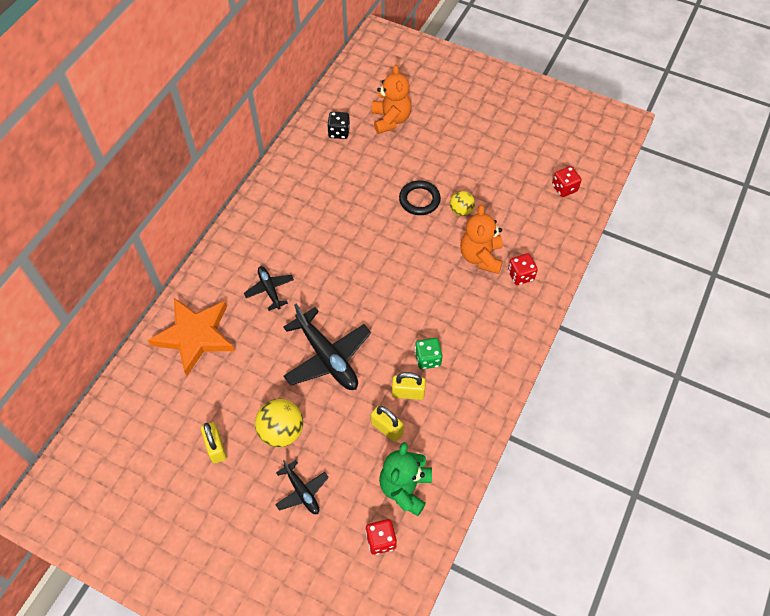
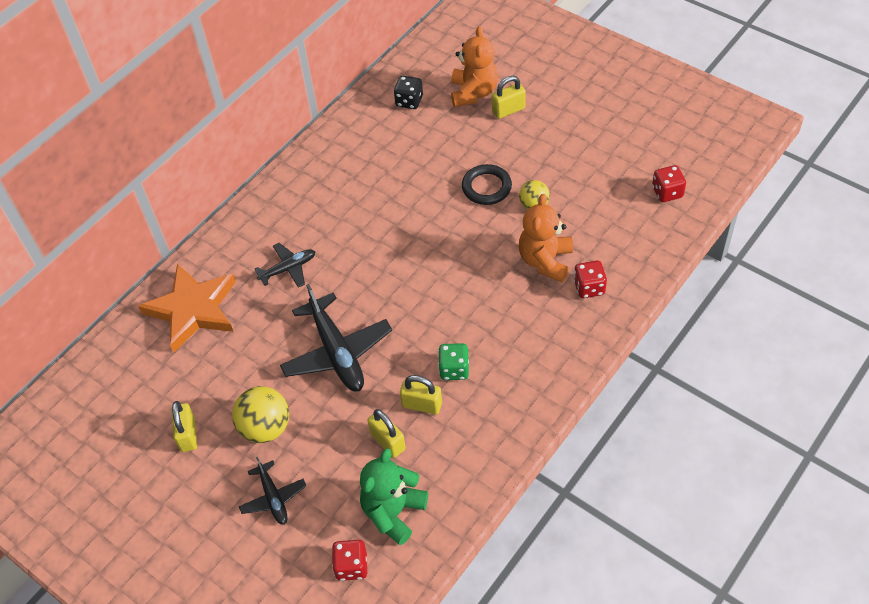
camera: 15 degrees right, 5 degrees down
black plane [244,266,294,311] -> black plane turned 75 degrees clockwise [255,243,316,287]
none -> yellow padlock [492,76,526,119]

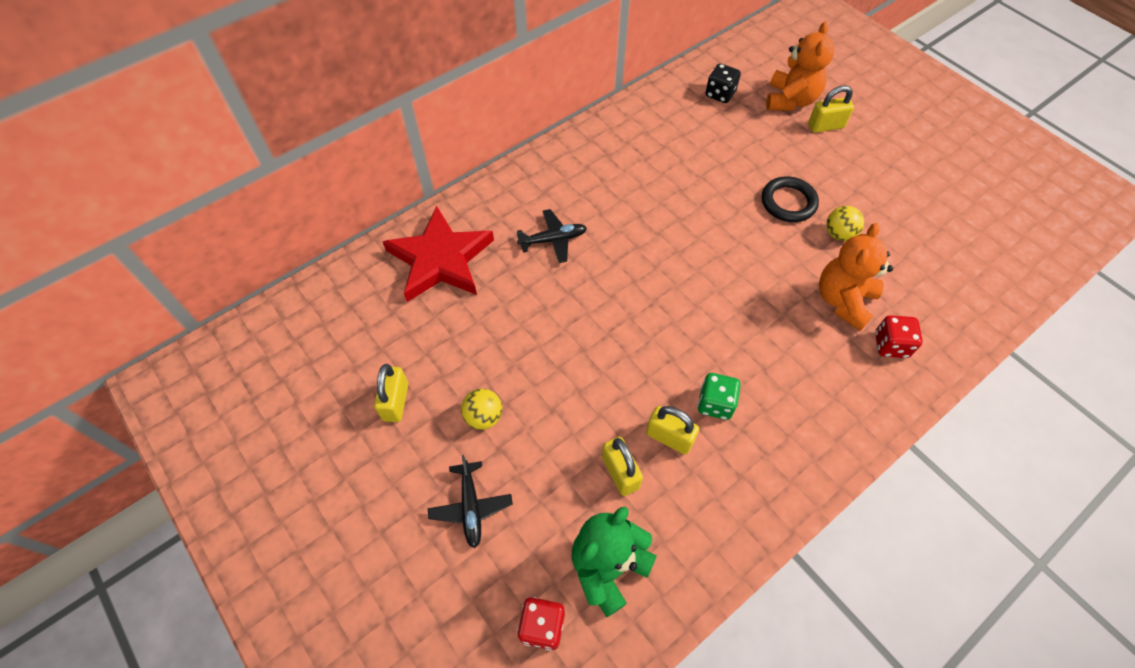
camera: 10 degrees right, 5 degrees up
orange star [138,264,236,352] -> red star [382,206,494,302]
yellow ball [232,386,289,443] -> yellow ball [461,388,502,430], size x0.61
black plane [280,284,392,392] -> none
red dice [652,165,686,202] -> none

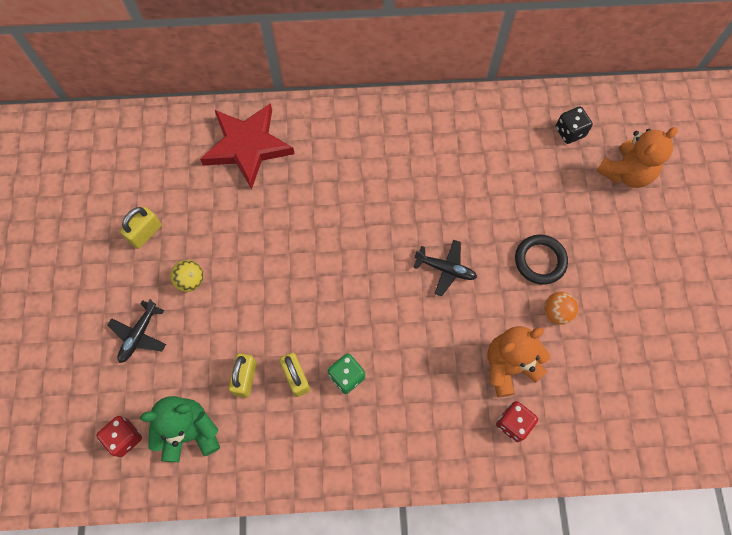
camera: 35 degrees right, 10 degrees up
black plane [516,209,587,263] -> black plane moved to [413,240,477,296]
yellow padlock [808,85,854,133] -> none
yellow ball [826,206,864,241] -> orange ball [544,292,578,325]

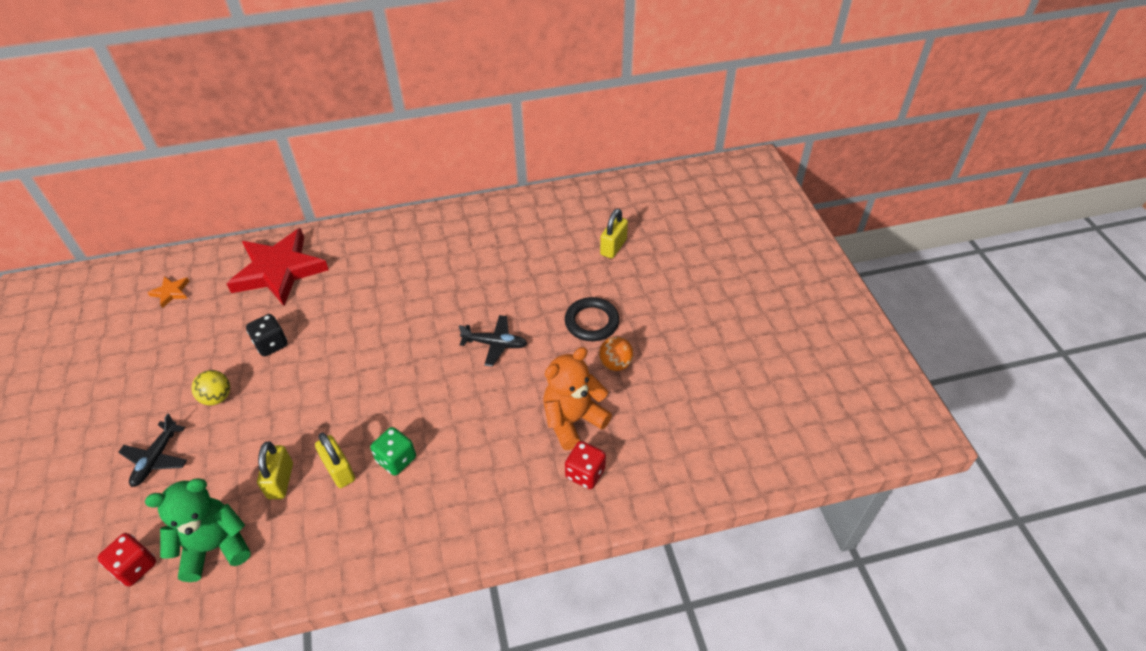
camera: 10 degrees left, 20 degrees down
yellow padlock [120,207,162,249] -> yellow padlock moved to [600,208,628,259]
black dice [556,107,593,144] -> black dice moved to [246,314,288,357]
orange teddy bear [596,127,678,188] -> none
none -> orange star [147,276,189,308]

